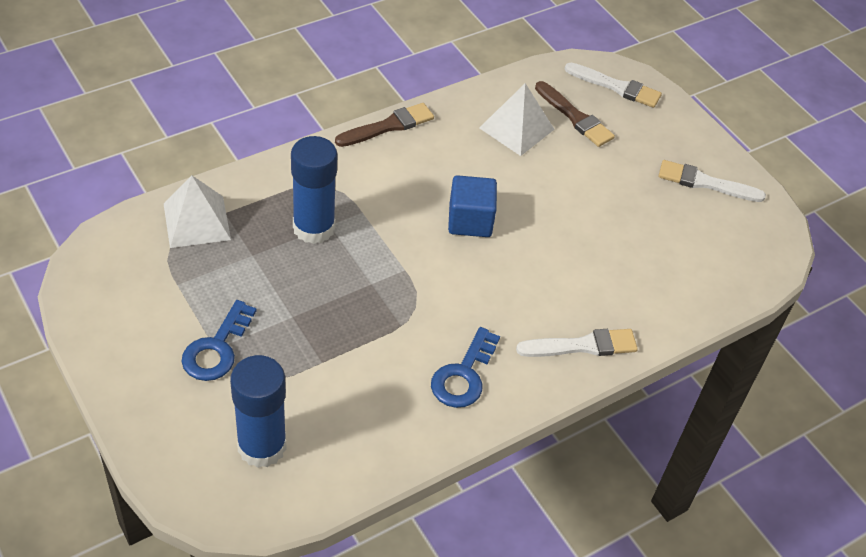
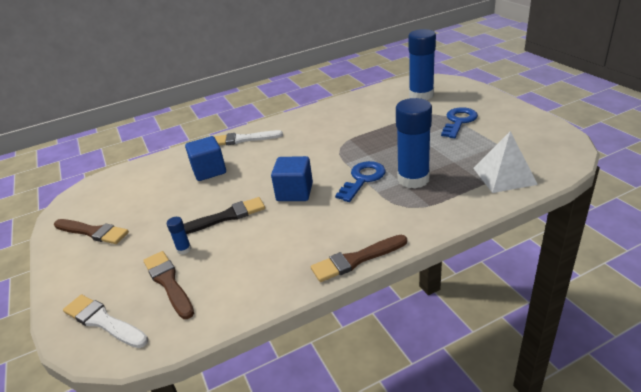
camera: 165 degrees left, 15 degrees down
blue key [431,327,500,408] -> blue key moved to [335,161,386,202]
white pyramid [479,83,555,156] -> none
white brush [659,160,766,202] -> brown brush [54,219,129,244]
none -> blue glue stick [167,217,191,255]
none -> black brush [184,197,265,234]
none -> blue cube [185,136,226,181]

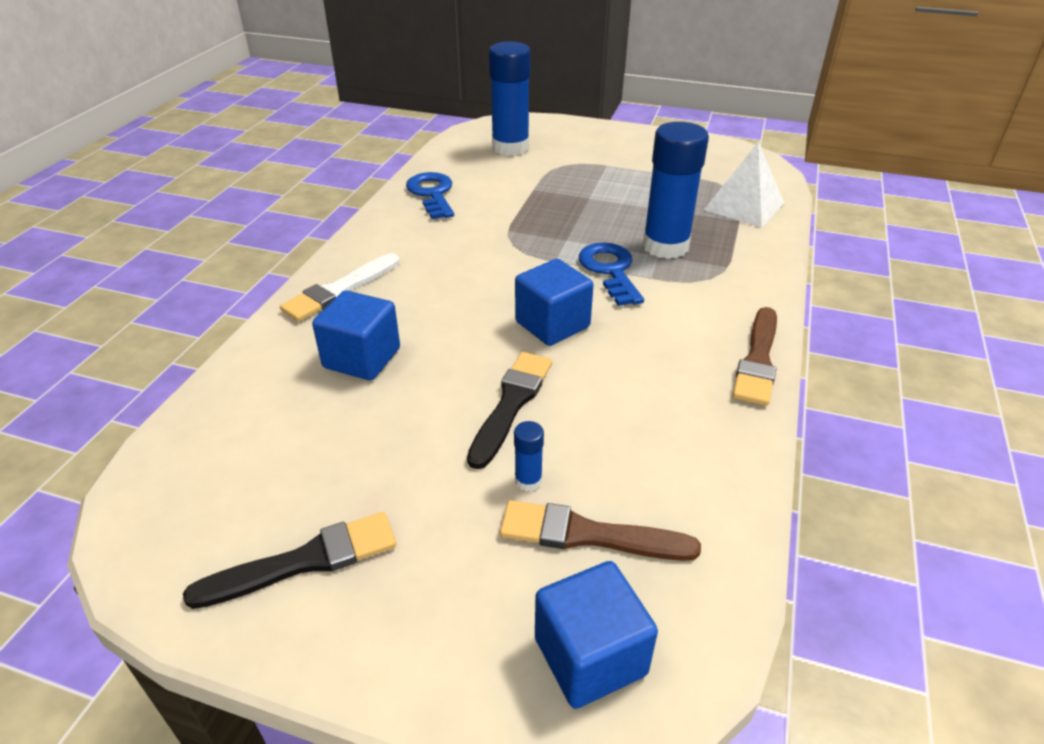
camera: 50 degrees left, 5 degrees up
brown brush [54,219,129,244] -> black brush [183,512,396,609]
white brush [63,295,148,348] -> blue cube [535,561,658,709]
blue key [441,107,478,138] -> blue key moved to [406,172,454,219]

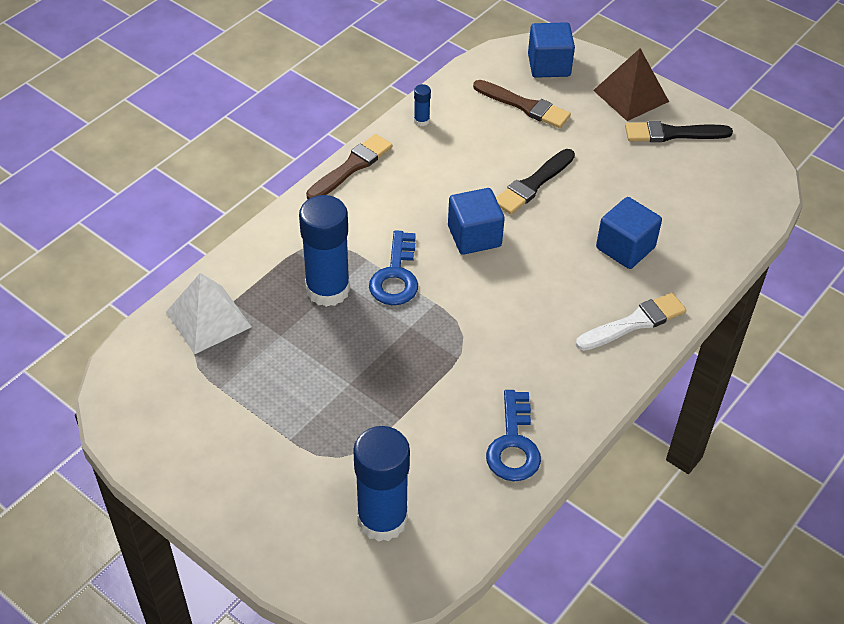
camera: 160 degrees left, 10 degrees up
blue glue stick [514,421,544,491] -> blue glue stick moved to [414,84,431,126]
none -> brown pyramid [593,48,669,121]

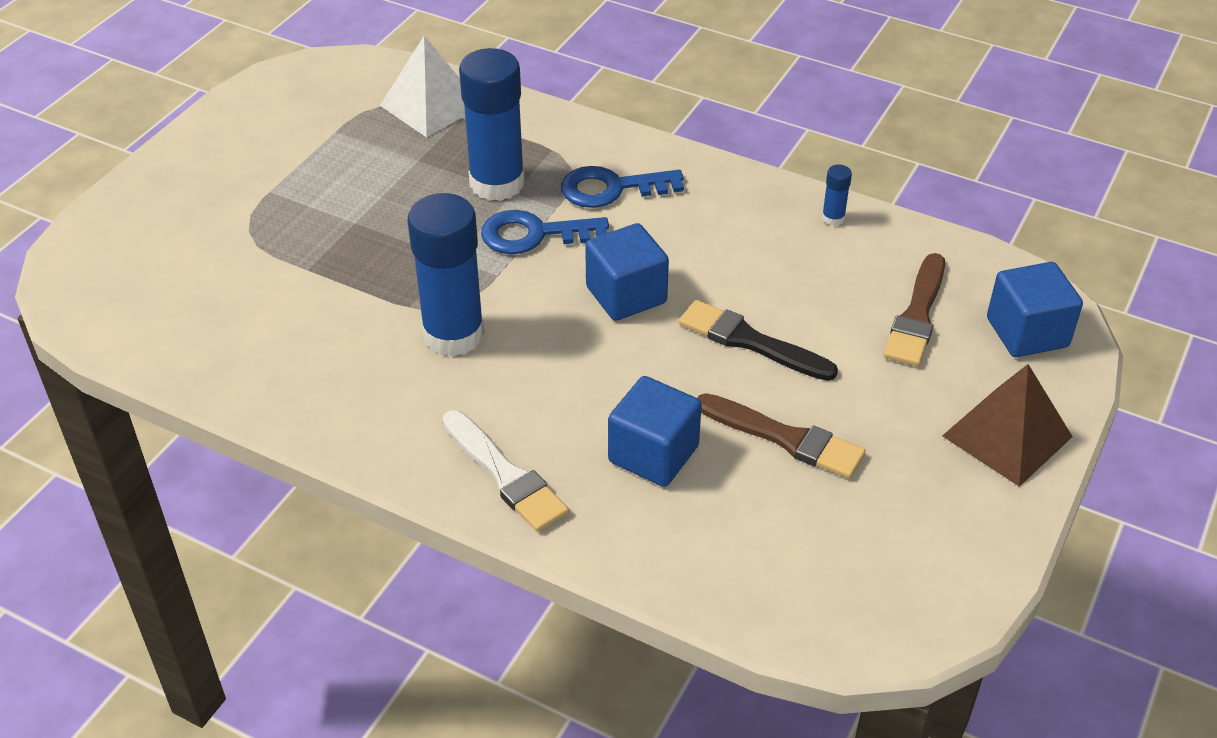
camera: 80 degrees right, 5 degrees down
brown brush [306,134,392,199] -> brown brush moved to [697,393,866,479]
blue glue stick [353,426,410,542] -> blue glue stick moved to [408,193,485,357]
blue key [486,390,541,481] -> blue key moved to [561,166,684,208]
black brush [625,121,733,142] -> none

